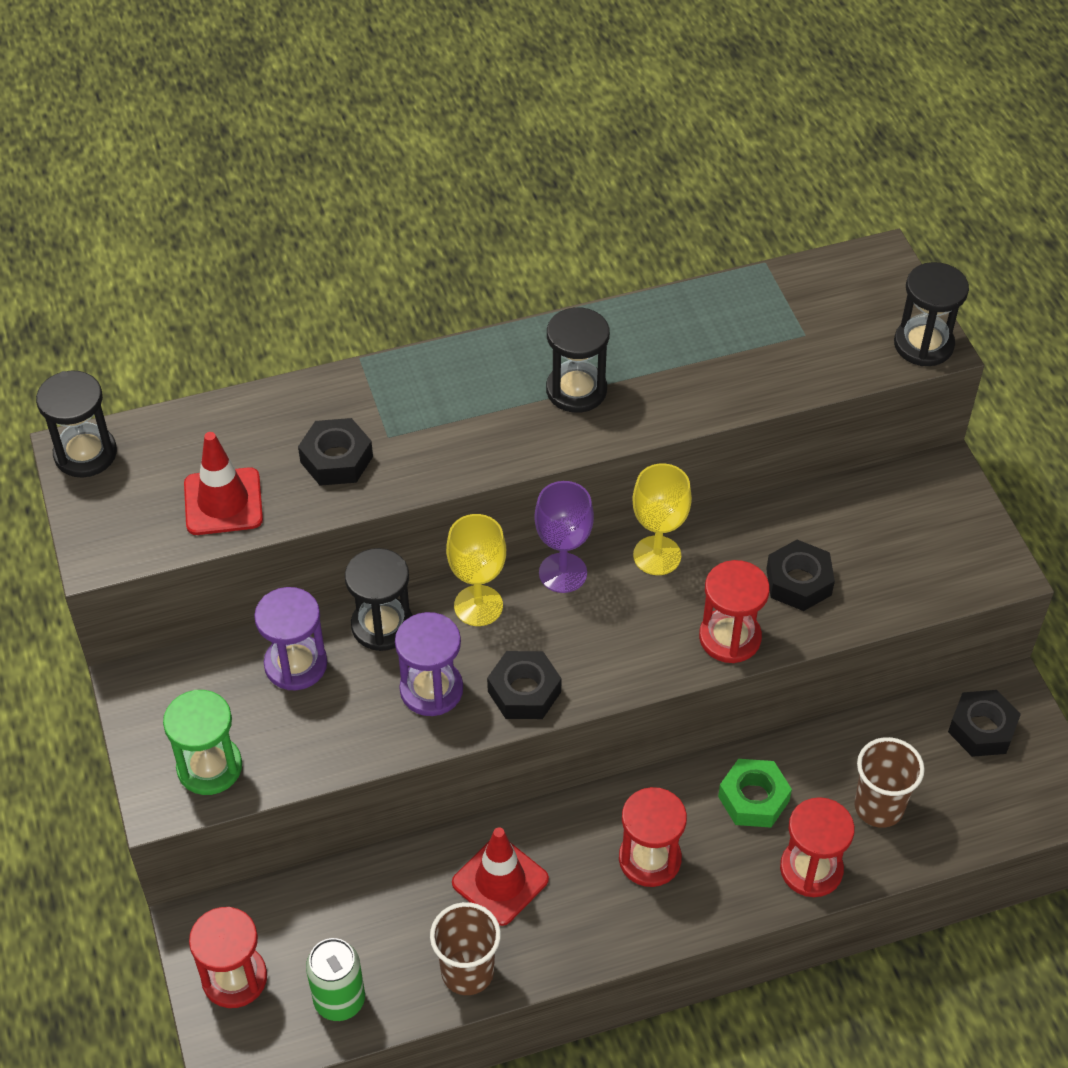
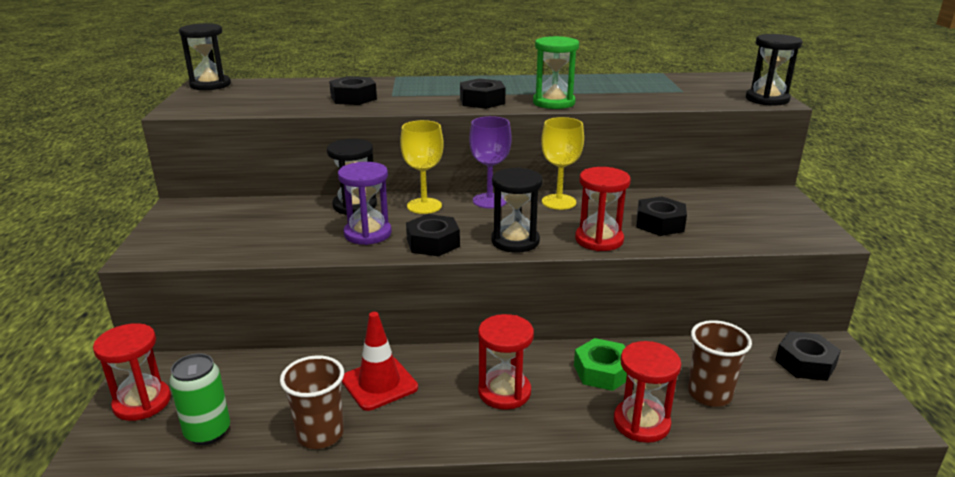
camera: 15 degrees right, 25 degrees down
green hourglass [163,690,242,795] -> green hourglass moved to [533,36,579,109]
red traffic cone [184,432,263,535] -> none
purple hourglass [254,587,327,690] -> none
black hourglass [546,307,610,413] -> black hourglass moved to [491,167,543,253]
none -> black nut [460,79,506,109]

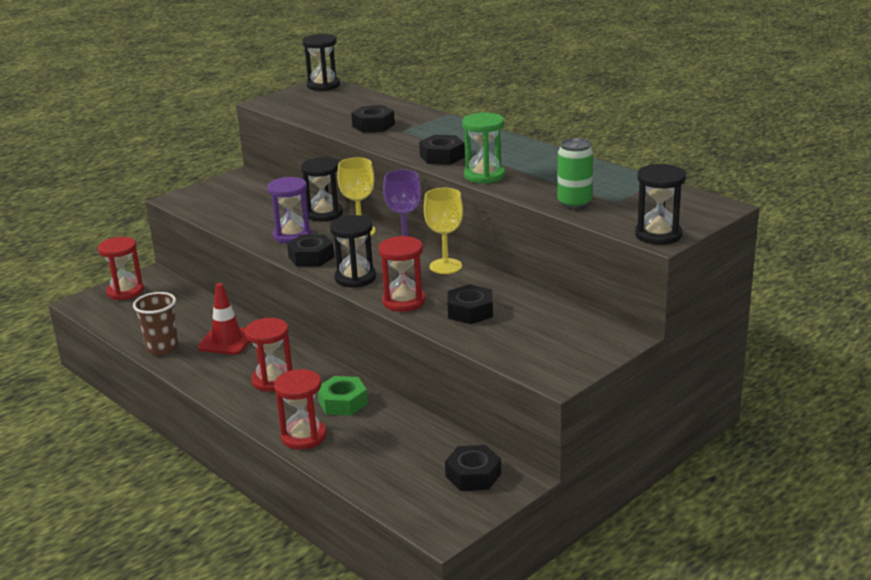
camera: 50 degrees right, 0 degrees up
green can [169,353,230,445] -> green can moved to [557,138,593,209]
brown cup [688,320,752,407] -> none

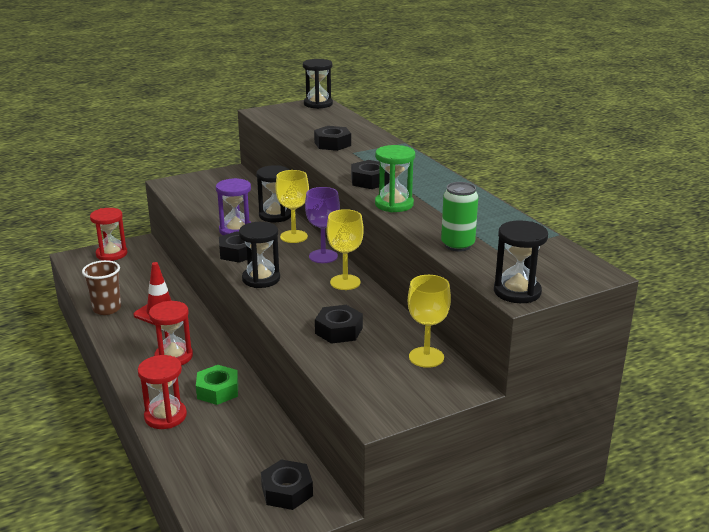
camera: 15 degrees right, 0 degrees up
red hourglass [378,236,426,312] -> none
none -> yellow goblet [408,275,451,368]

